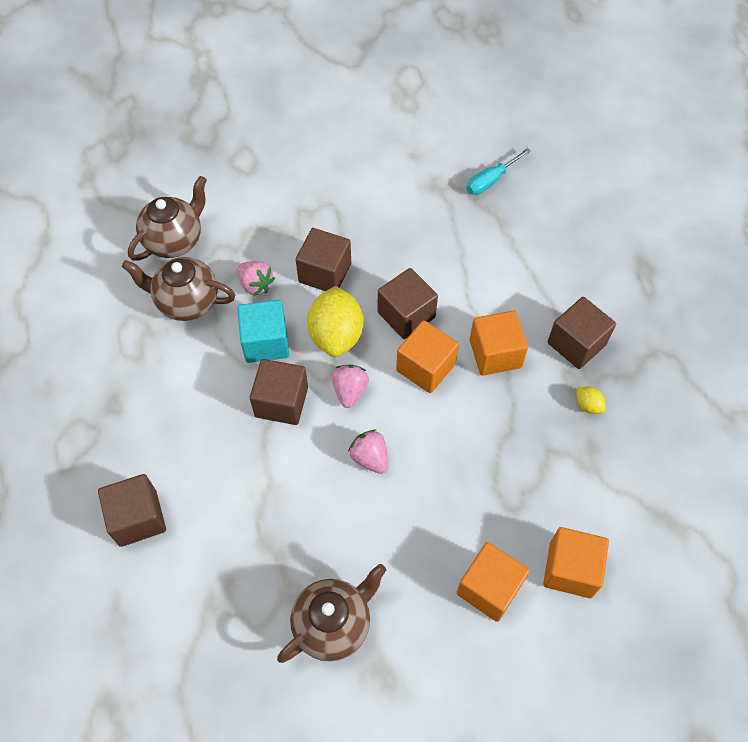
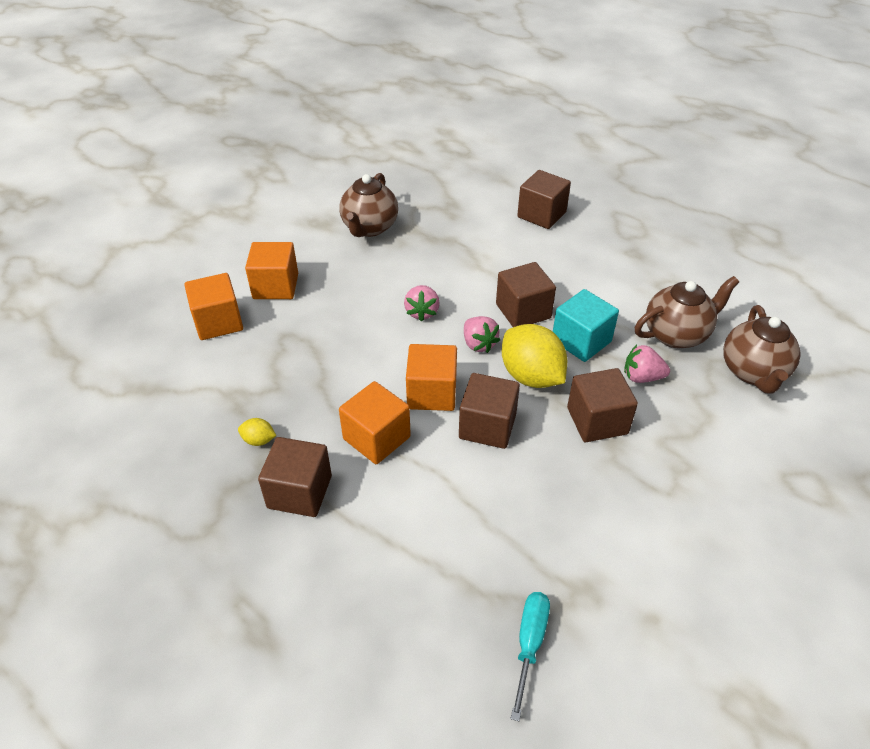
camera: 145 degrees right, 15 degrees down
pink strawberry [348,430,389,474] -> pink strawberry turned 75 degrees clockwise [404,285,440,322]

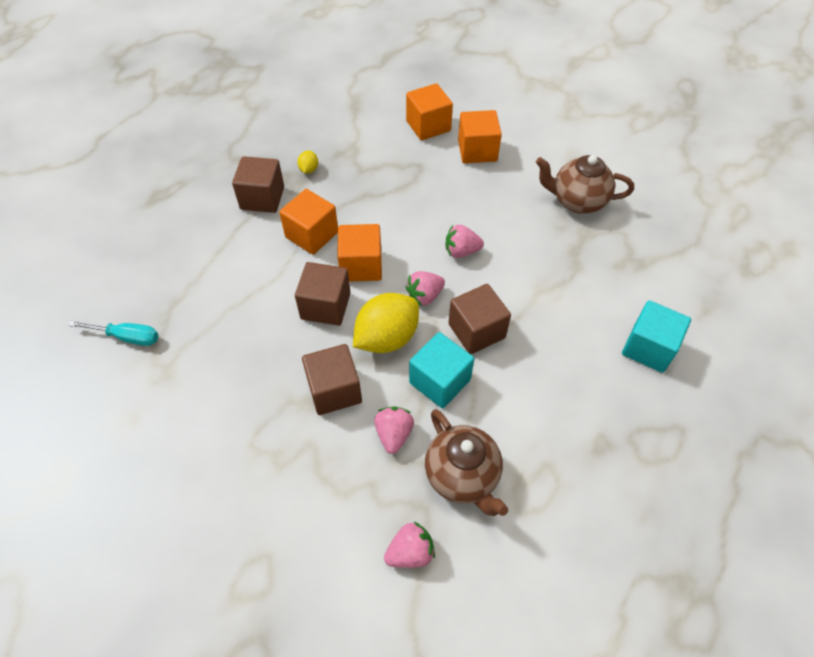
camera: 85 degrees right, 10 degrees up
brown cube [517,170,571,229] -> turquoise cube [622,300,691,373]
brown teapot [723,305,801,394] -> pink strawberry [384,522,435,568]

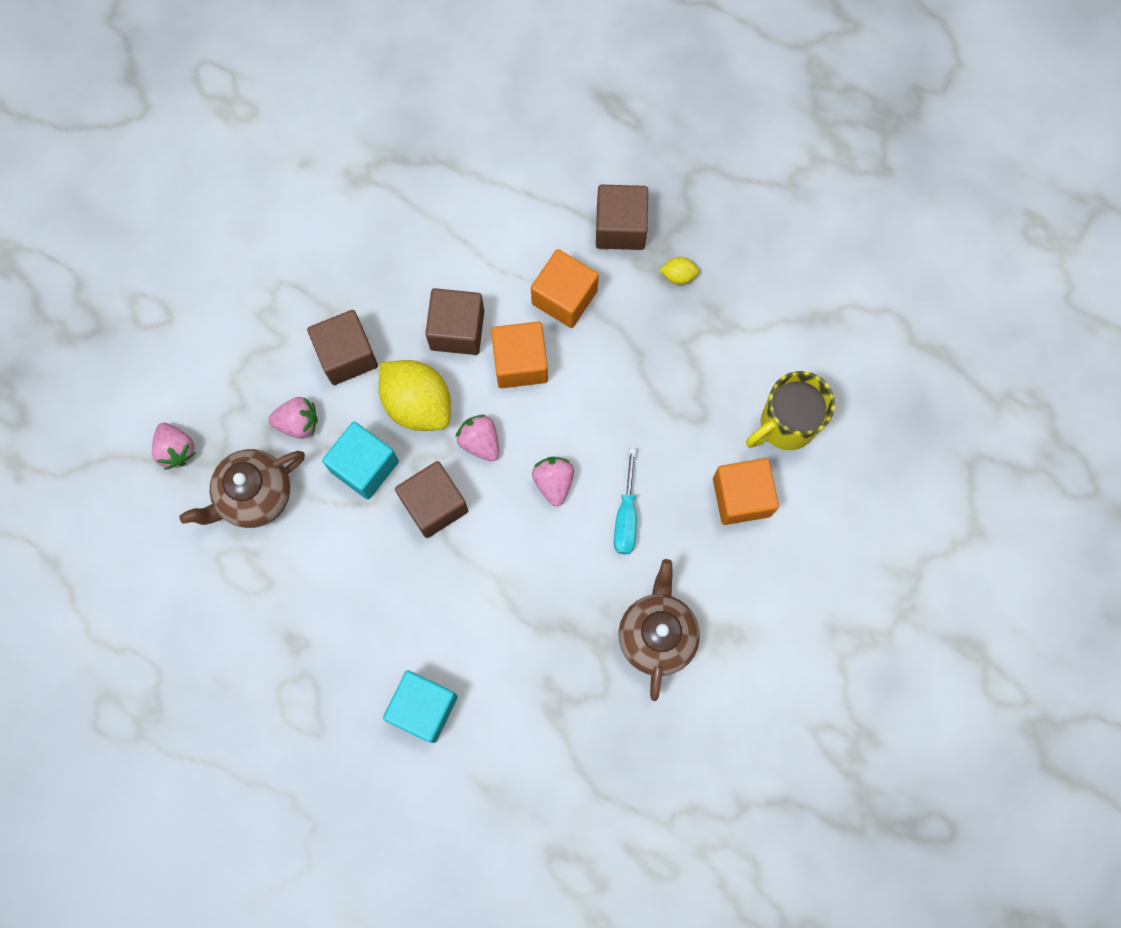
camera: 85 degrees right, 20 degrees up
turquoise screwdriver [68,321,158,346] -> turquoise screwdriver moved to [614,448,637,554]
orange cube [406,83,453,141] -> yellow mug [746,371,835,450]

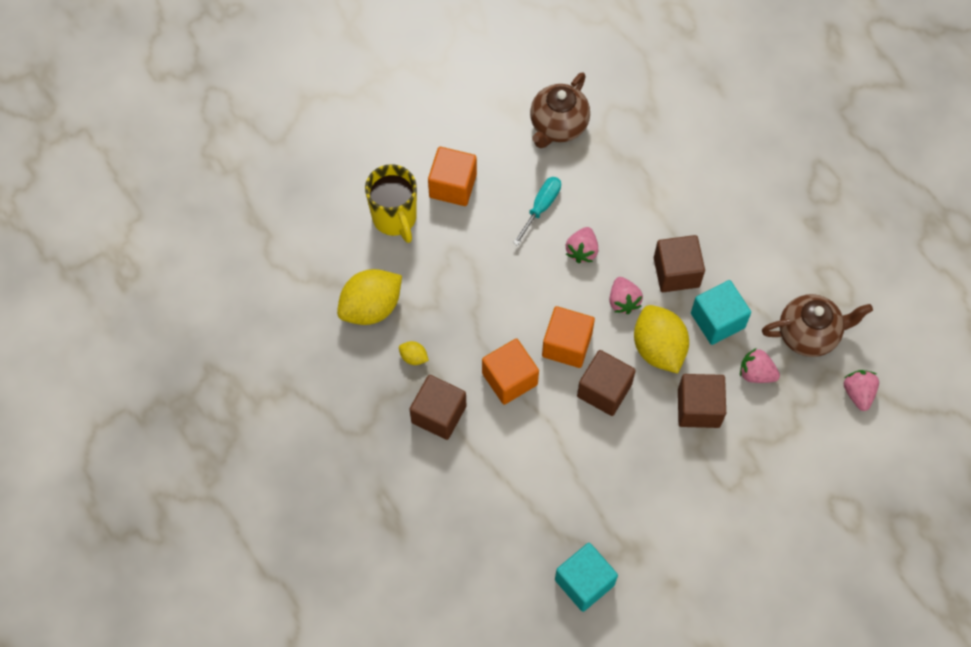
camera: 155 degrees left, 10 degrees down
turquoise cube [383,670,458,743] -> turquoise cube moved to [555,543,618,612]
yellow mug [746,371,835,450] -> yellow mug turned 75 degrees clockwise [365,164,417,243]
none -> yellow lemon [337,269,402,325]

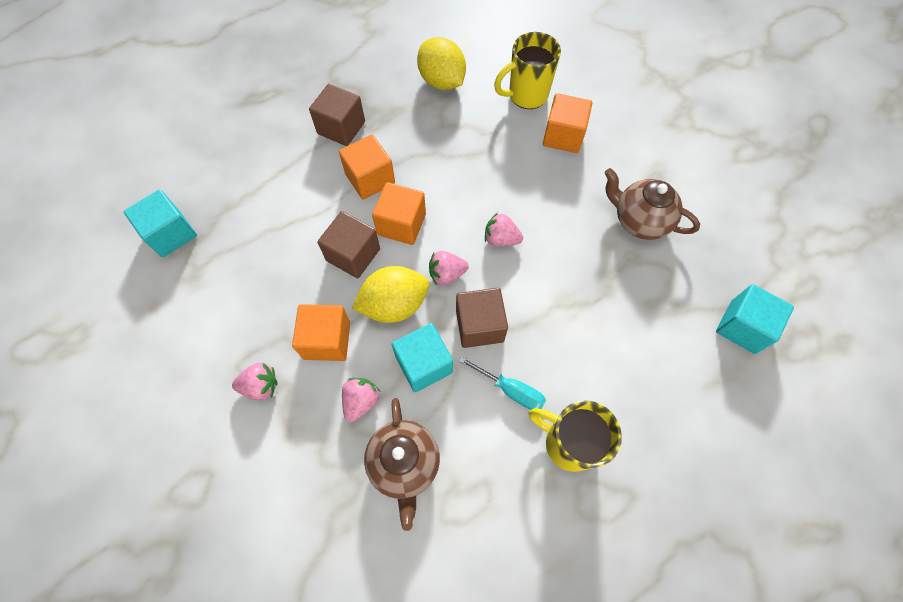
camera: 90 degrees right, 0 degrees up
yellow lemon [399,341,429,365] -> none
turquoise screwdriver [513,177,561,246] -> turquoise screwdriver moved to [459,356,546,410]
brown cube [678,374,726,428] -> orange cube [292,304,350,361]
pink strawberry [844,370,879,411] -> pink strawberry moved to [232,363,278,400]
none -> yellow mug [528,400,622,472]
none -> turquoise cube [716,284,794,354]

